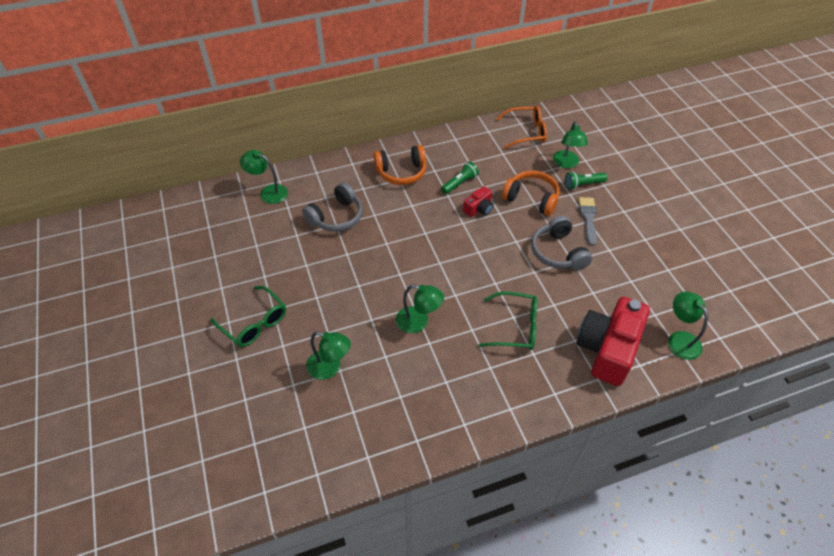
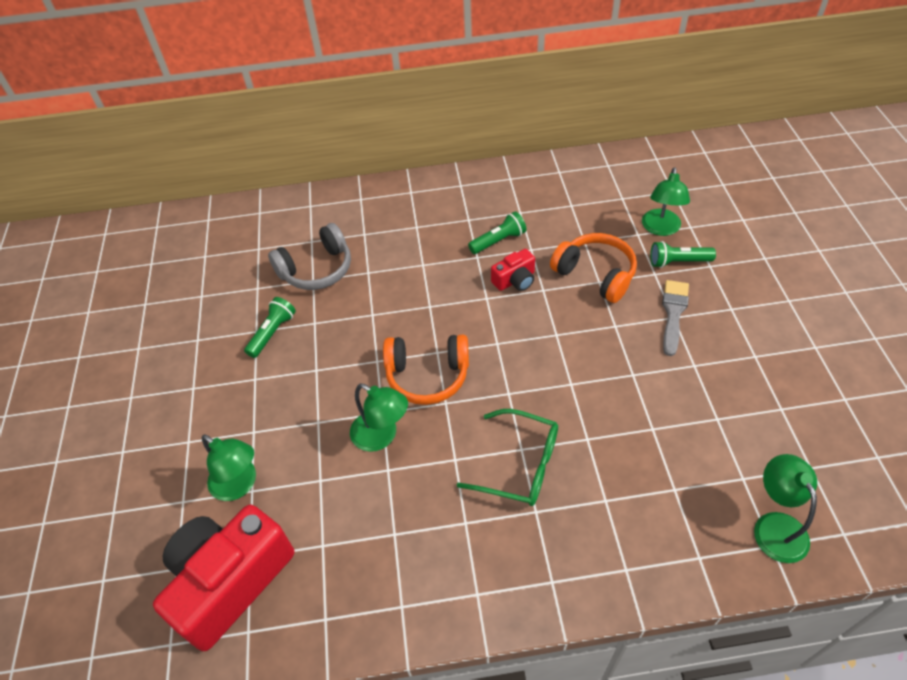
camera: 15 degrees right, 0 degrees up
green glasses [210,286,286,347] -> none
green lamp [240,150,288,204] -> none
orange headphones [374,145,426,185] -> orange headphones moved to [383,335,469,405]
orange glasses [496,106,547,149] -> none
grey headphones [531,216,592,271] -> none
red camera [576,297,650,386] -> red camera moved to [153,505,294,651]
none -> green flashlight [244,297,296,358]

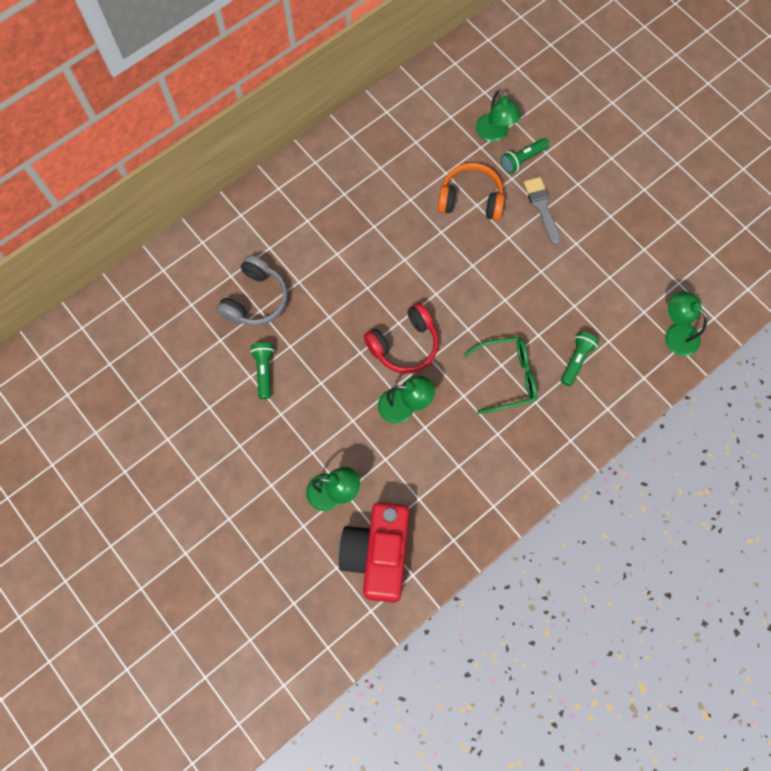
camera: 35 degrees left, 20 degrees up
orange headphones [383,335,469,405] -> red headphones [364,303,439,374]
green flashlight [468,211,526,254] -> green flashlight moved to [561,332,599,386]
red camera [491,249,535,291] -> none

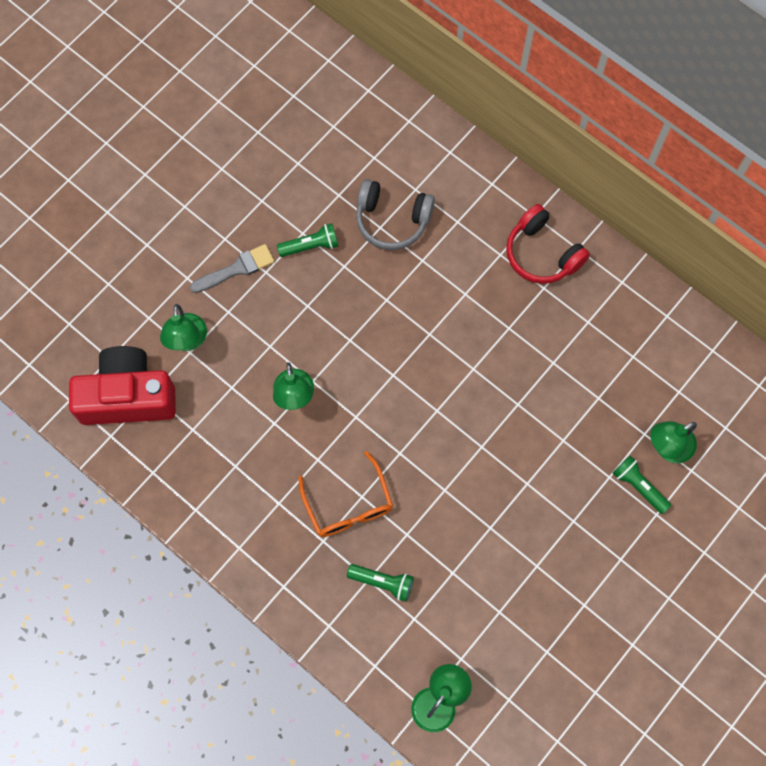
camera: 80 degrees right, 0 degrees up
red headphones [364,303,439,374] -> red headphones moved to [506,204,590,284]
orange headphones [437,163,505,221] -> none
green glasses [463,337,537,414] -> orange glasses [298,451,393,537]
grey brush [524,177,560,245] -> grey brush moved to [190,244,274,293]

